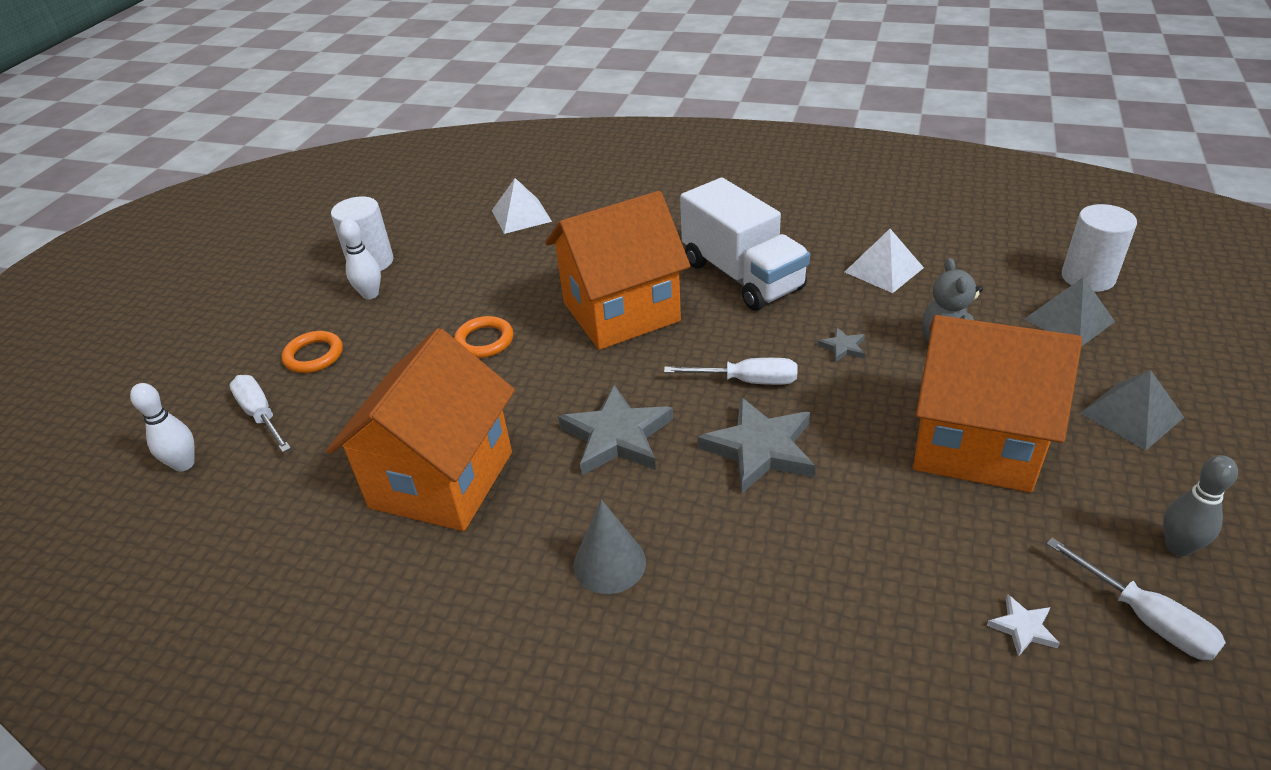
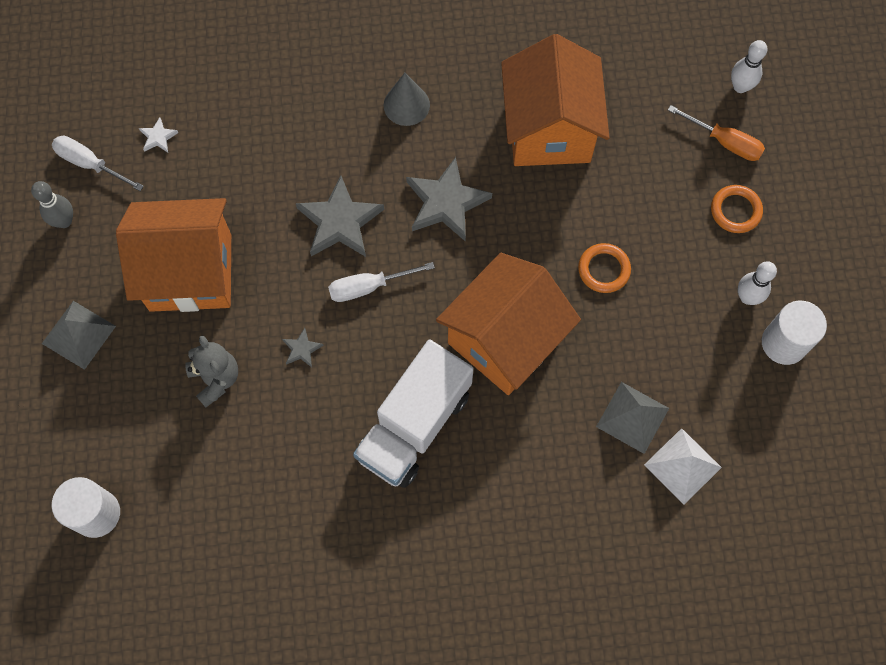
camera: 155 degrees right, 30 degrees up
white screwdriver [229,375,291,452] -> orange screwdriver [668,105,765,161]
white truck [680,178,810,310] -> white truck turned 90 degrees counterclockwise [353,340,473,488]
white pyramid [845,229,924,293] -> none
grey pyramid [1024,277,1115,347] -> grey pyramid moved to [596,382,669,454]

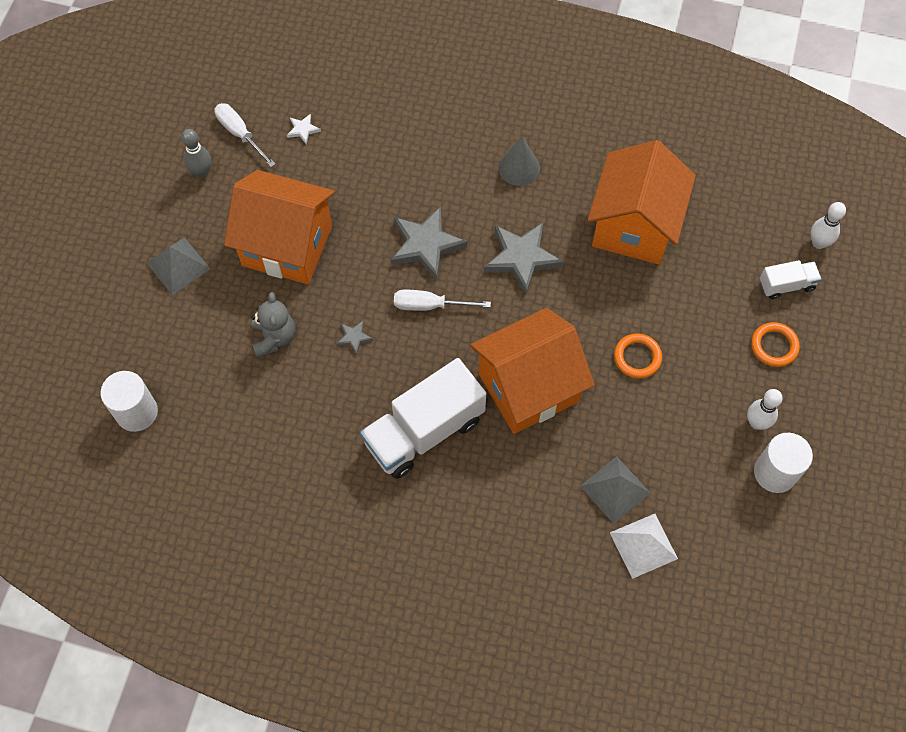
camera: 20 degrees right, 5 degrees down
orange screwdriver [668,105,765,161] -> white truck [760,260,822,299]

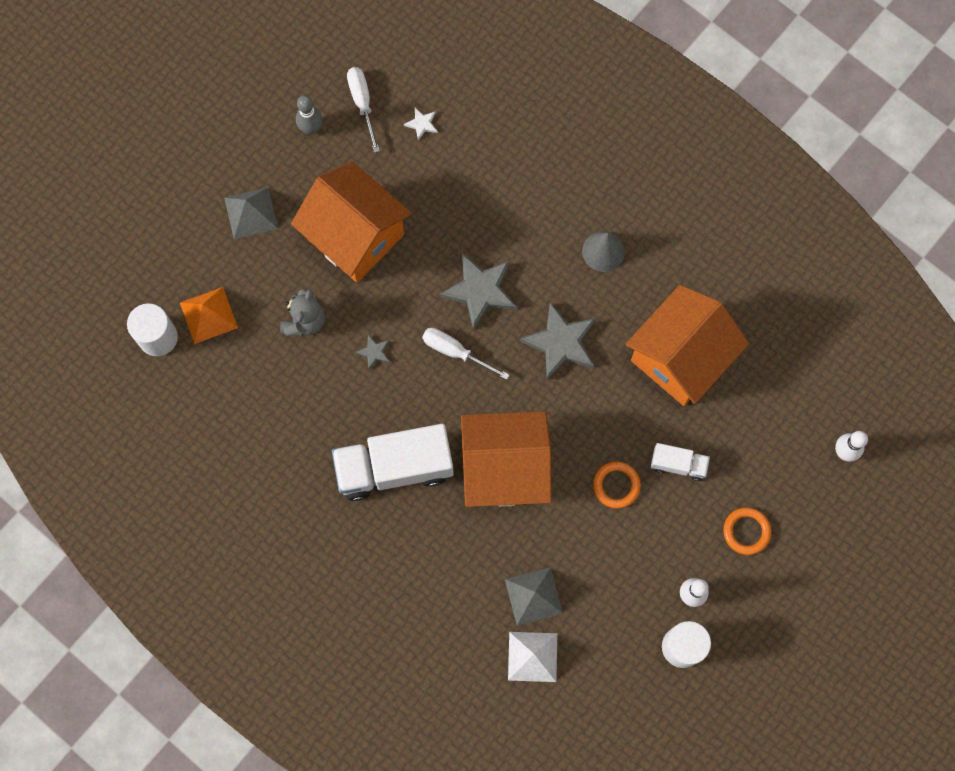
camera: 25 degrees right, 10 degrees up
white truck [760,260,822,299] -> white truck moved to [651,443,710,481]
none -> orange pyramid [180,287,238,344]

